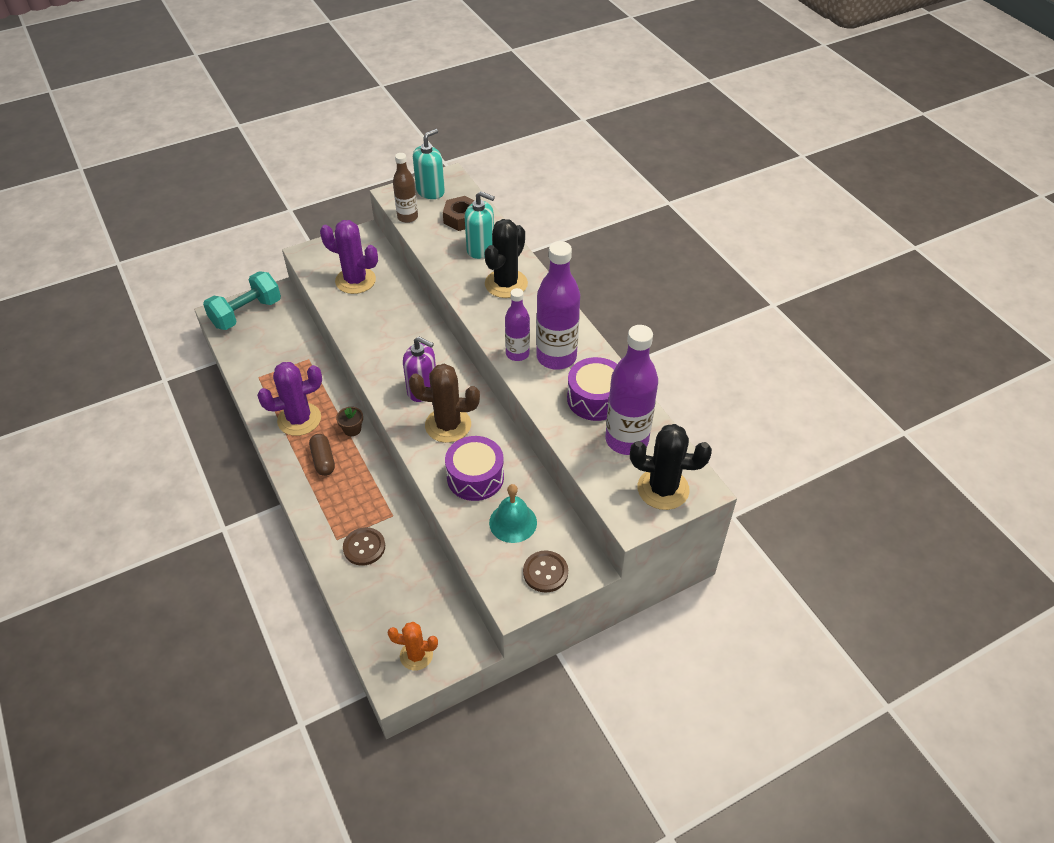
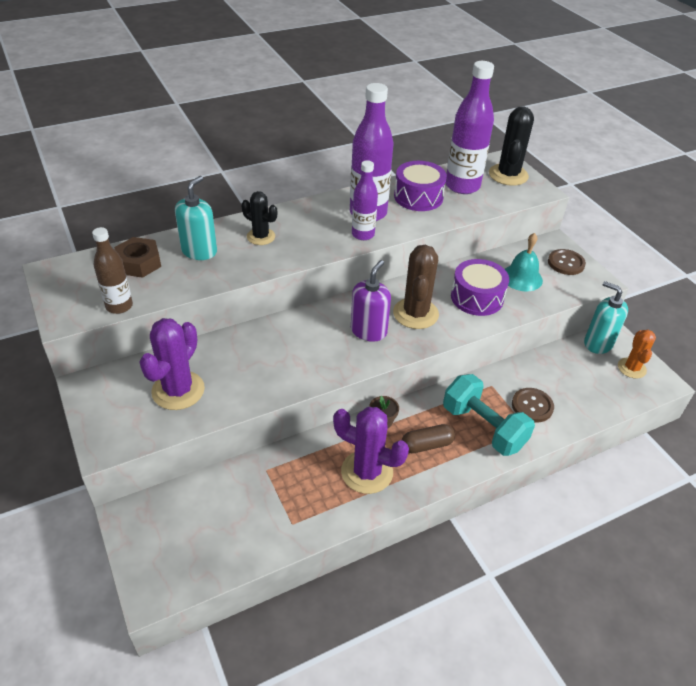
camera: 90 degrees left, 5 degrees down
turquoise dumbbell [203,271,281,330] -> turquoise dumbbell moved to [443,374,535,456]
purple cactus [257,362,322,436] -> purple cactus turned 45 degrees counterclockwise [333,407,409,494]
turquoise soap dispenser [413,129,445,199] -> turquoise soap dispenser moved to [584,281,628,354]
black cactus [484,219,528,298] -> black cactus [241,191,277,245], size x0.63

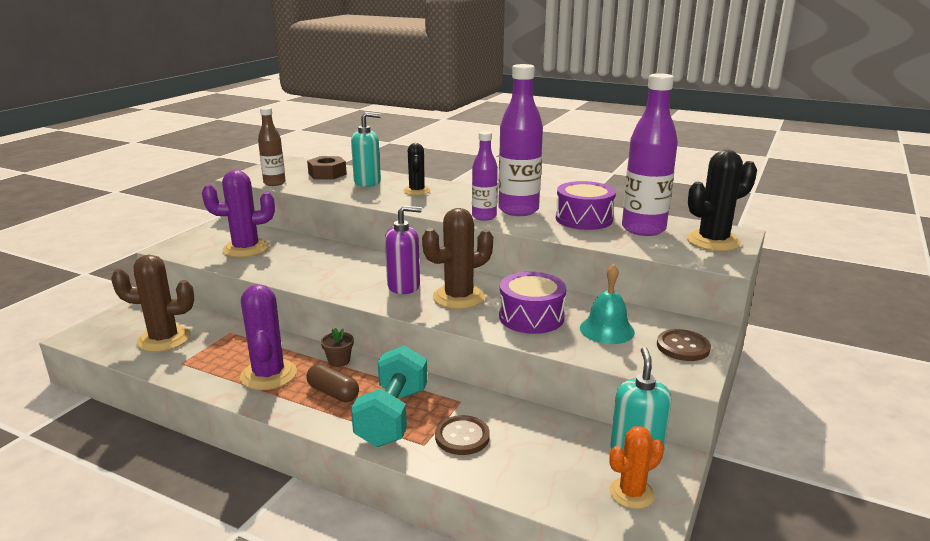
camera: 55 degrees right, 20 degrees down
none -> brown cactus [111,255,194,352]

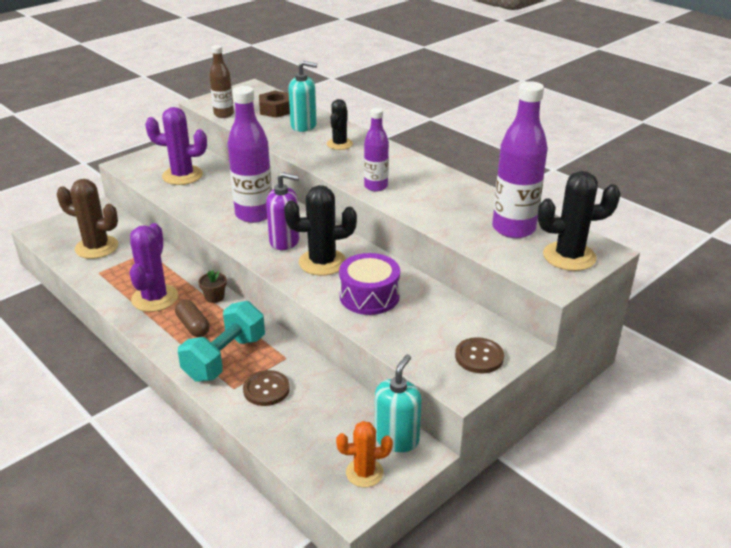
camera: 20 degrees right, 10 degrees up
brown cactus [422,208,493,309] -> black cactus [284,185,357,276]
purple bottle [498,64,543,216] -> purple bottle moved to [227,86,272,223]
purple drum [556,181,616,230] -> none
turquoise bell [580,264,635,344] -> none

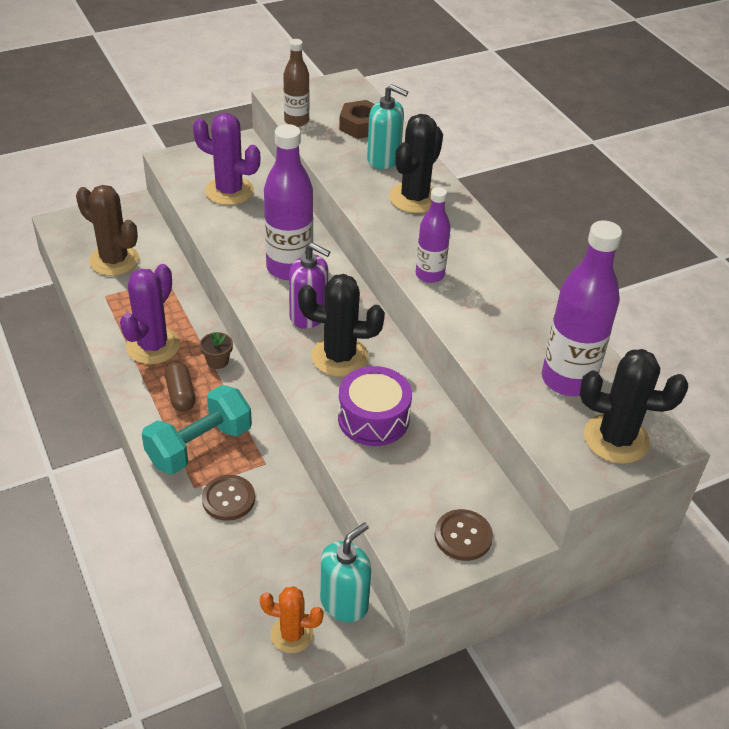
camera: 15 degrees right, 10 degrees up
black cactus [327,99,353,150] -> black cactus [389,114,443,213], size x1.58

